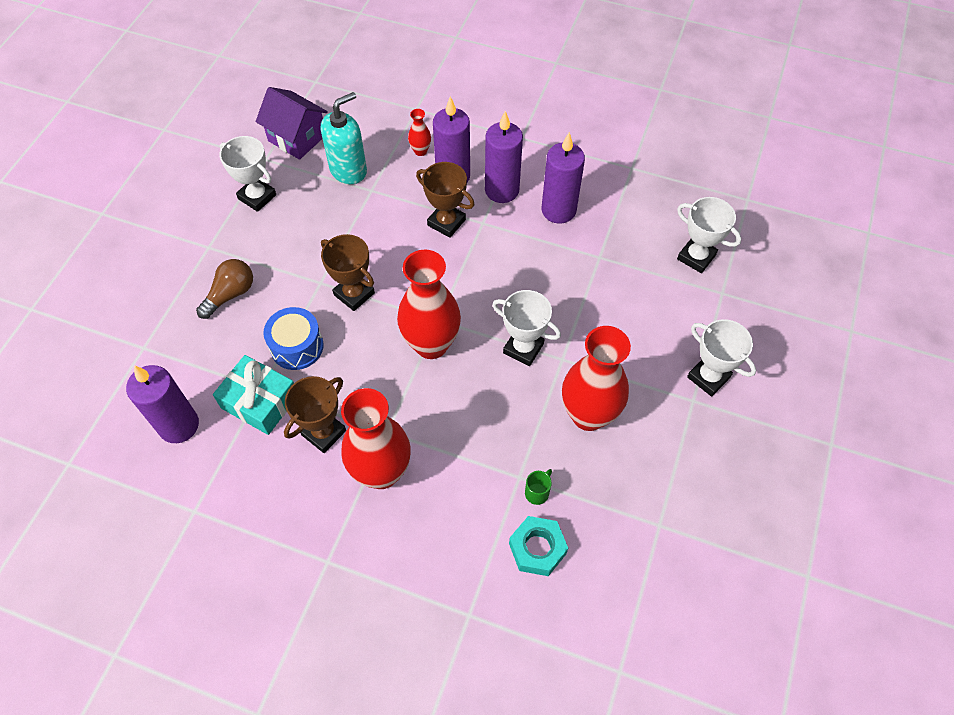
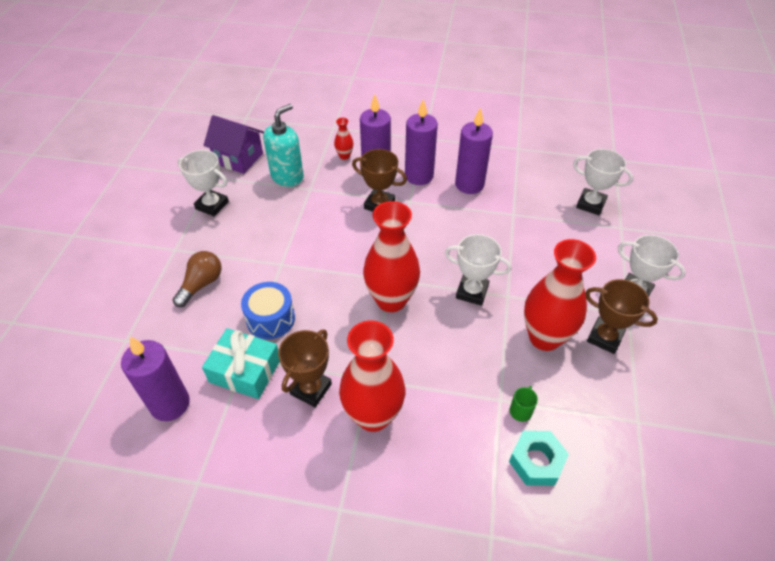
camera: 10 degrees left, 10 degrees down
brown trophy [321,234,375,311] -> brown trophy moved to [585,279,658,354]

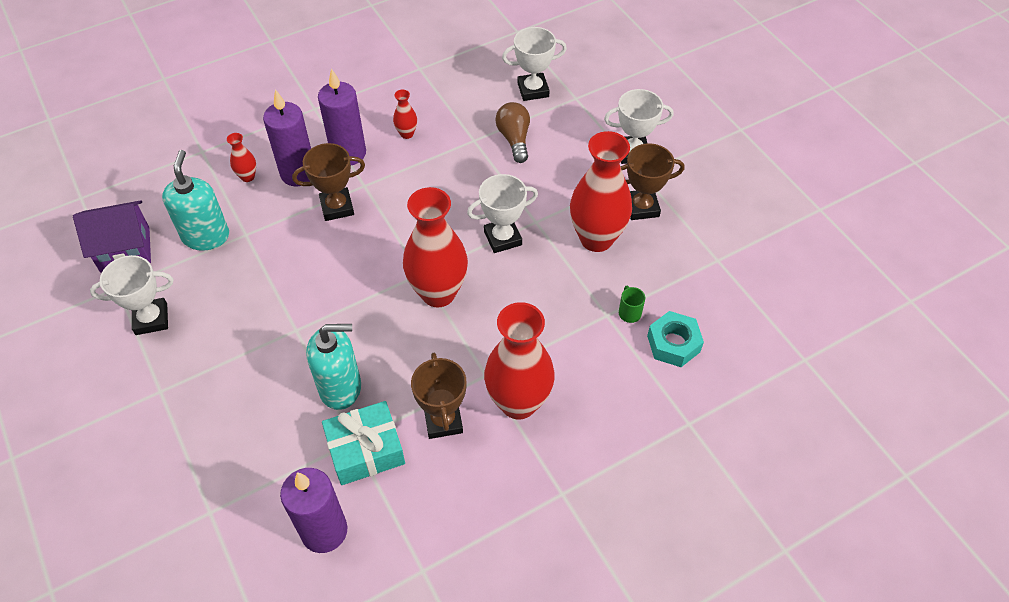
camera: 40 degrees left, 5 degrees up
brown light bulb [173,251,221,307] -> brown light bulb moved to [495,102,530,163]
blue drum [241,282,295,339] -> turquoise soap dispenser [306,324,361,410]
purple candle [455,107,493,194] -> red vase [393,90,417,139]

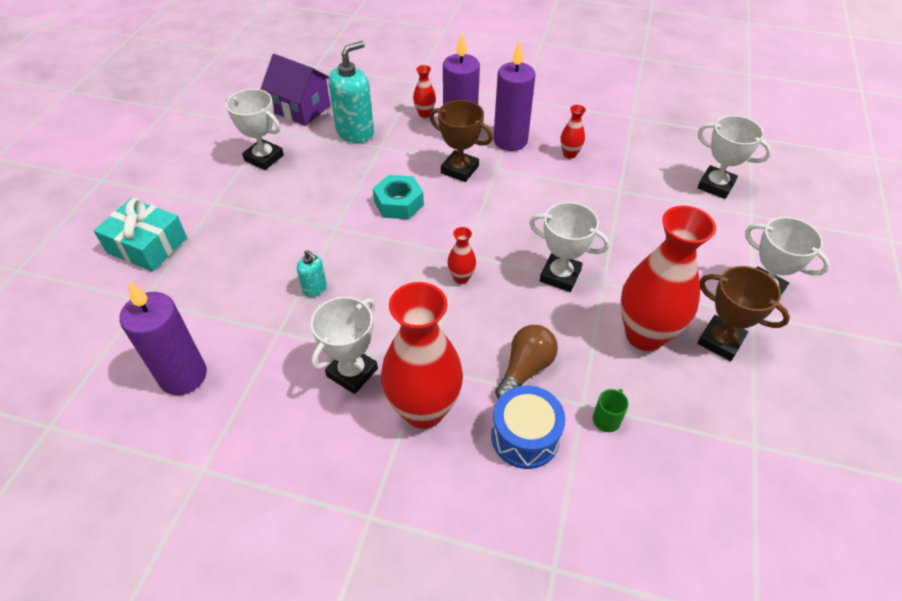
camera: 45 degrees right, 5 degrees down
turquoise soap dispenser [306,324,361,410] -> turquoise soap dispenser [297,250,327,297], size x0.50
turquoise gift [322,401,405,485] -> turquoise gift moved to [94,198,187,272]
red vase [403,187,468,307] -> red vase [447,227,476,284], size x0.43
brown trophy [411,353,467,439] -> white trophy [311,297,378,394]
brown light bulb [495,102,530,163] -> brown light bulb moved to [495,325,558,399]
turquoise nut [647,311,704,367] -> turquoise nut moved to [373,175,424,219]
none -> blue drum [491,386,565,469]

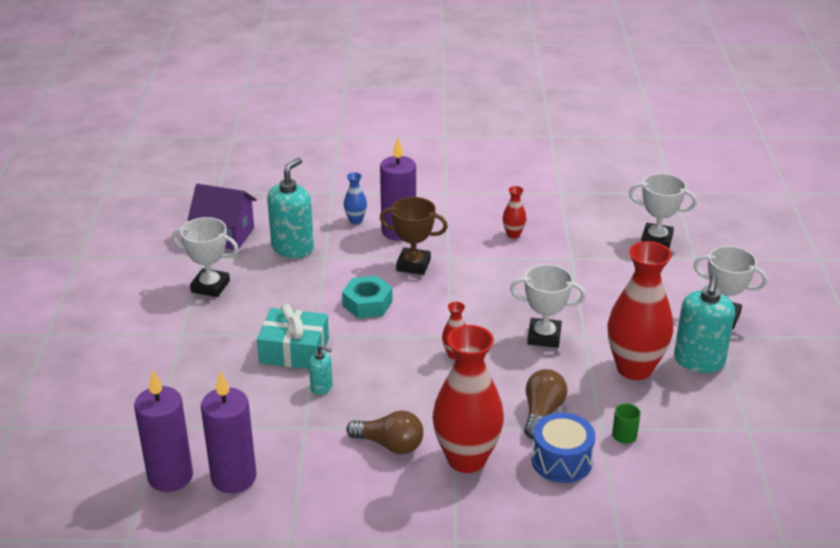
camera: 15 degrees left, 15 degrees down
turquoise gift [94,198,187,272] -> turquoise gift moved to [257,304,329,369]
white trophy [311,297,378,394] -> brown light bulb [346,411,423,454]
red vase [413,65,436,118] -> blue vase [344,172,367,224]
purple candle [493,41,535,151] -> purple candle moved to [134,369,193,492]
brown trophy [697,266,790,361] -> turquoise soap dispenser [674,275,735,373]

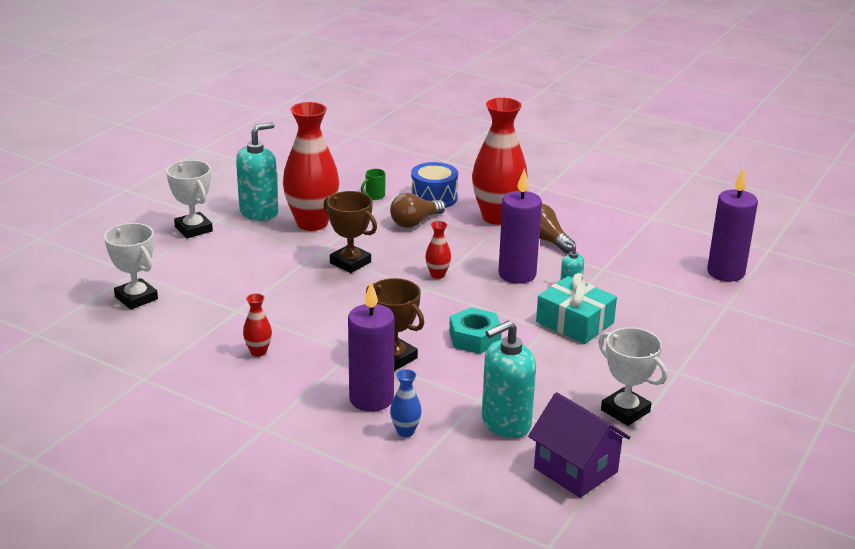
camera: 150 degrees left, 5 degrees down
purple candle [201,371,256,493] -> purple candle moved to [498,169,542,284]
white trophy [510,264,586,348] -> brown trophy [323,191,377,273]

